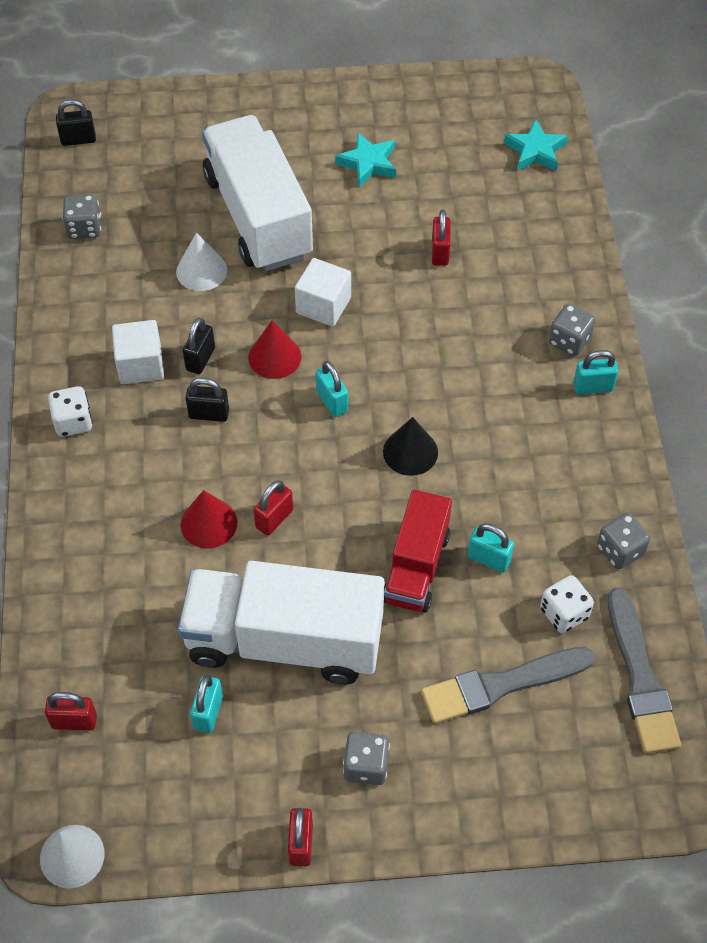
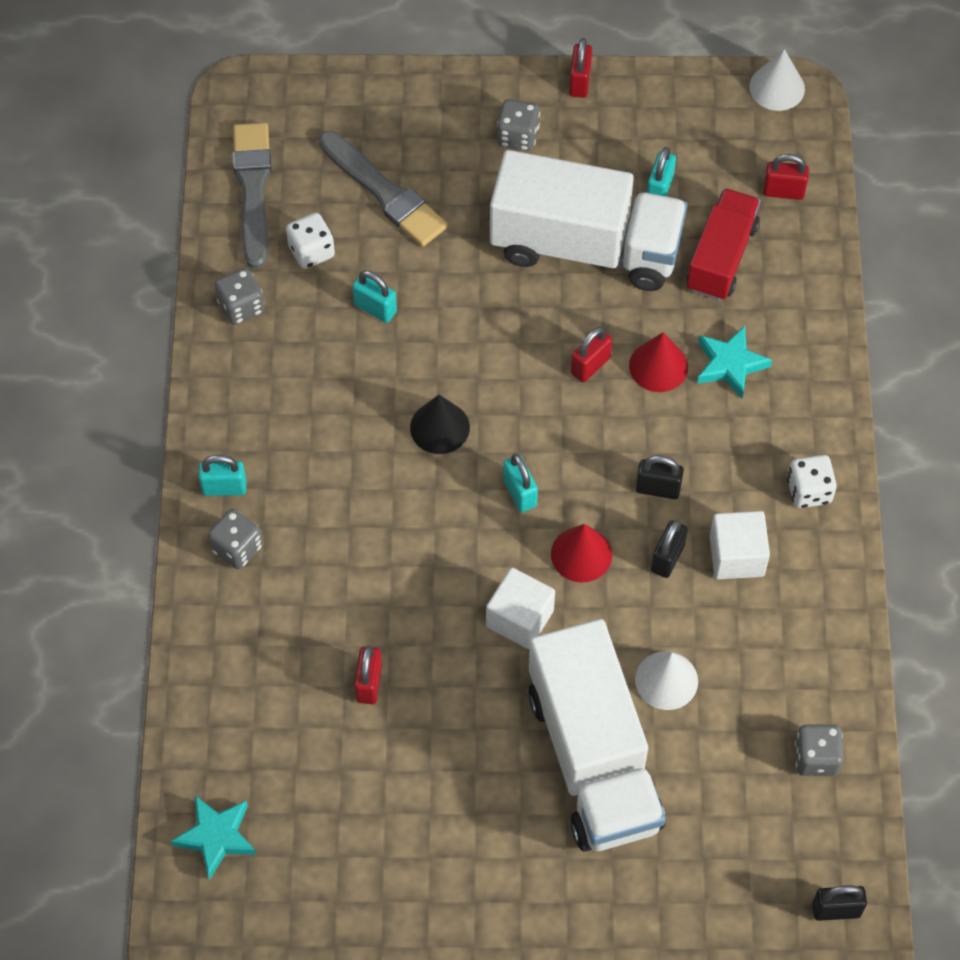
camera: 175 degrees left, 5 degrees up
turquoise star [335,132,396,187] -> turquoise star moved to [697,325,772,398]
red truck [384,490,452,613] -> red truck moved to [687,188,760,301]
grey brush [421,647,595,724] -> grey brush turned 60 degrees clockwise [319,131,448,247]

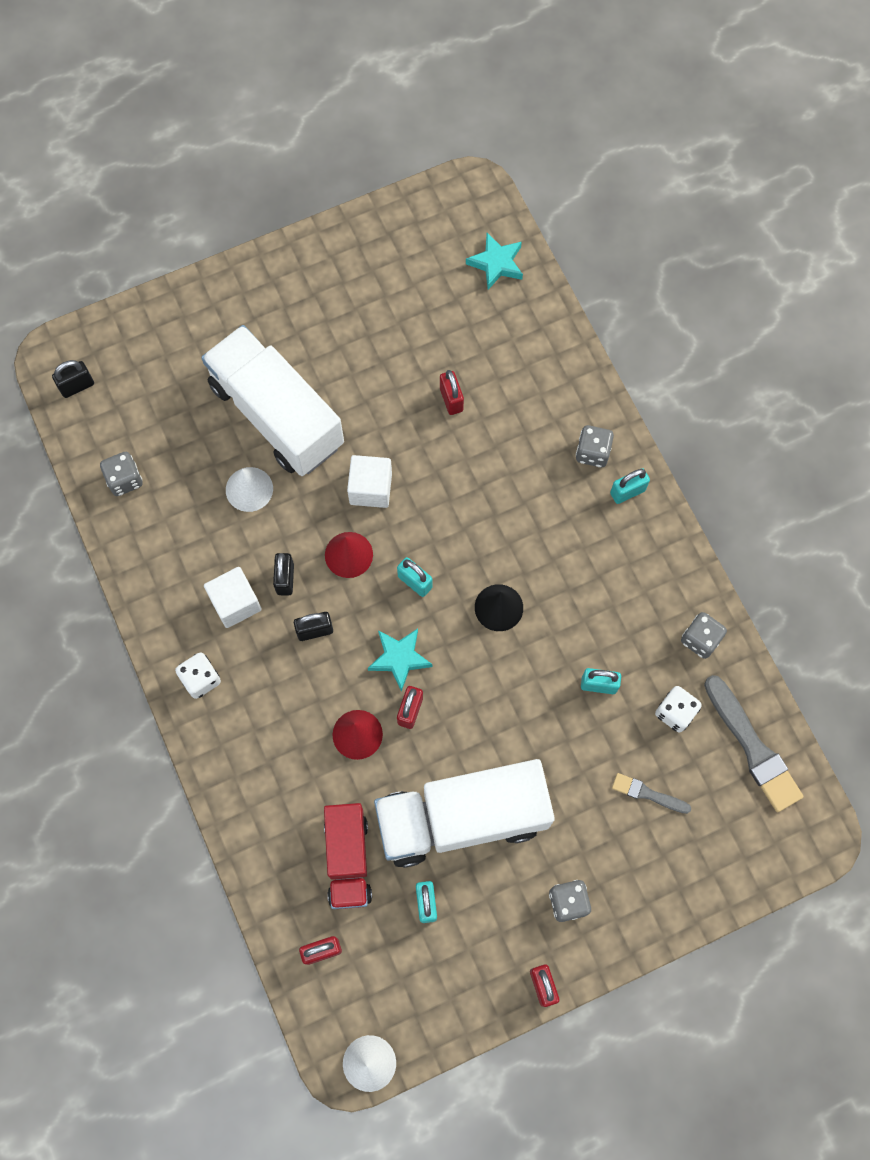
camera: 155 degrees right, 10 degrees up
grey brush [319,131,448,247] -> grey brush [612,773,691,814], size x0.54
turquoise star [697,325,772,398] -> turquoise star moved to [368,628,432,692]

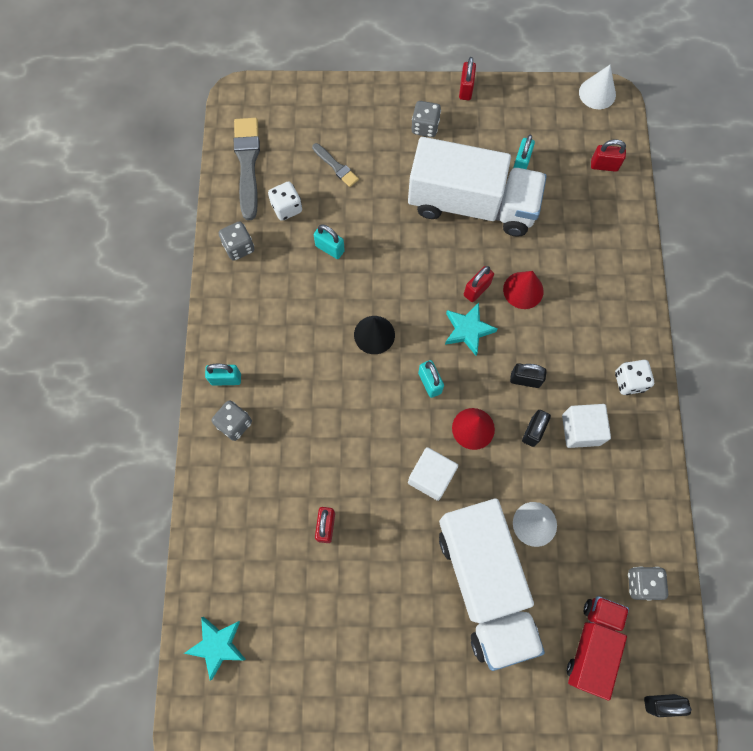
camera: 155 degrees left, 0 degrees up
red truck [324,803,372,909] -> red truck moved to [567,596,629,700]

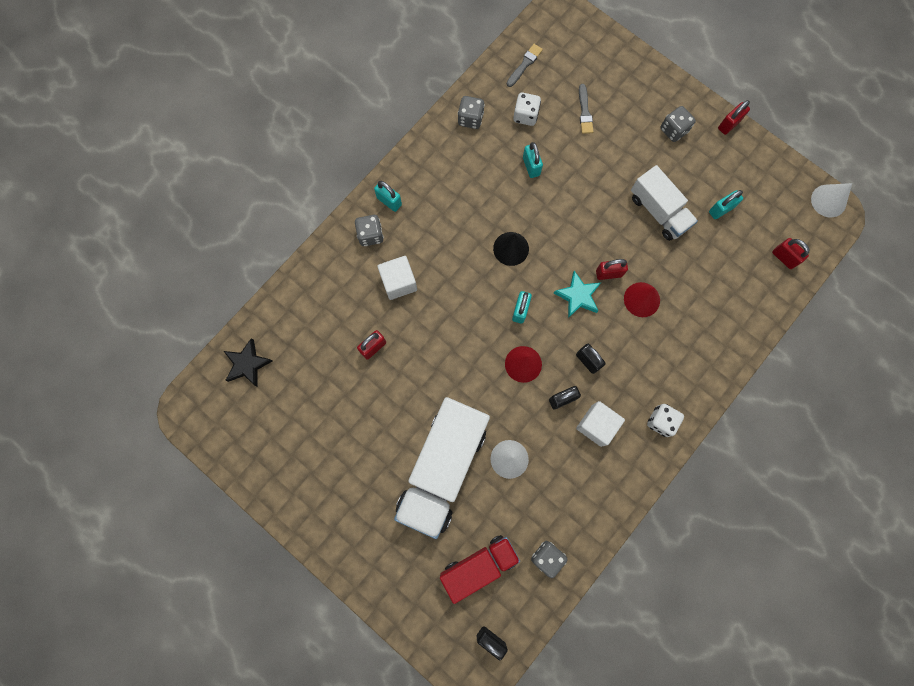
camera: 40 degrees right, 5 degrees up
turquoise star [184,617,246,681] -> black star [224,338,272,387]
grey brush [234,118,260,220] -> grey brush [507,44,543,87], size x0.54
white truck [408,137,547,237] -> white truck [631,165,698,241], size x0.59
white cube [408,447,458,501] -> white cube moved to [377,256,417,300]

